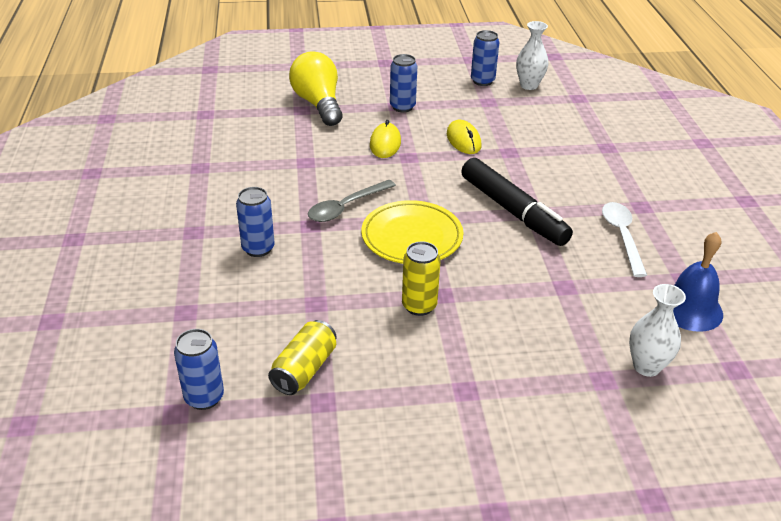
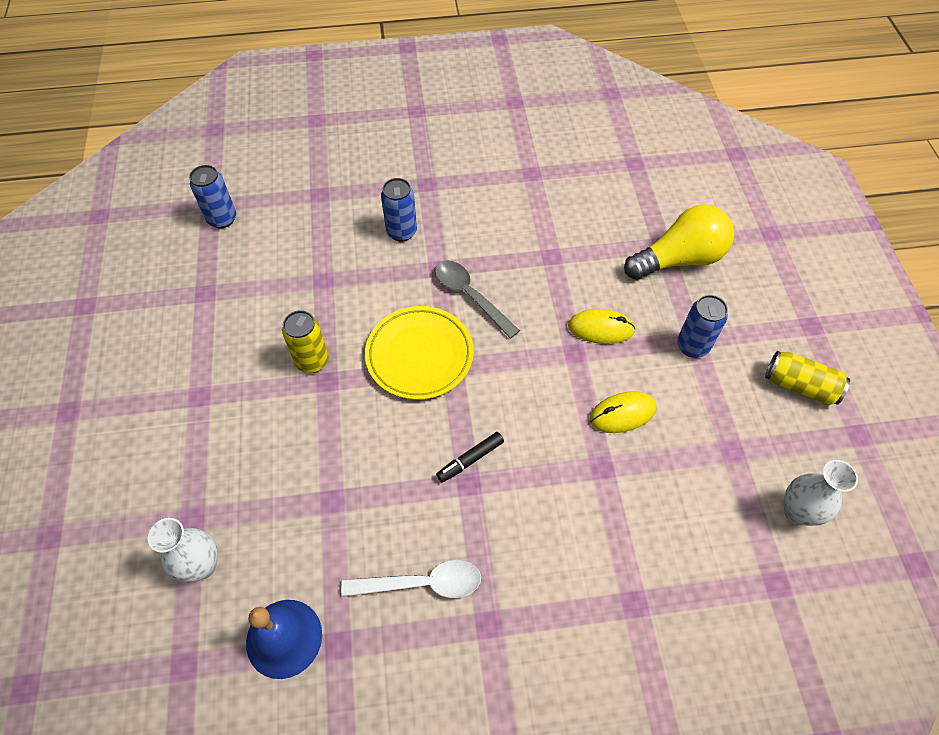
camera: 90 degrees right, 20 degrees up
yellow can [268,320,336,395] -> yellow can moved to [765,351,850,405]
black marker [461,158,573,246] -> black marker [436,432,504,483], size x0.44
blue can [471,30,499,86] -> none

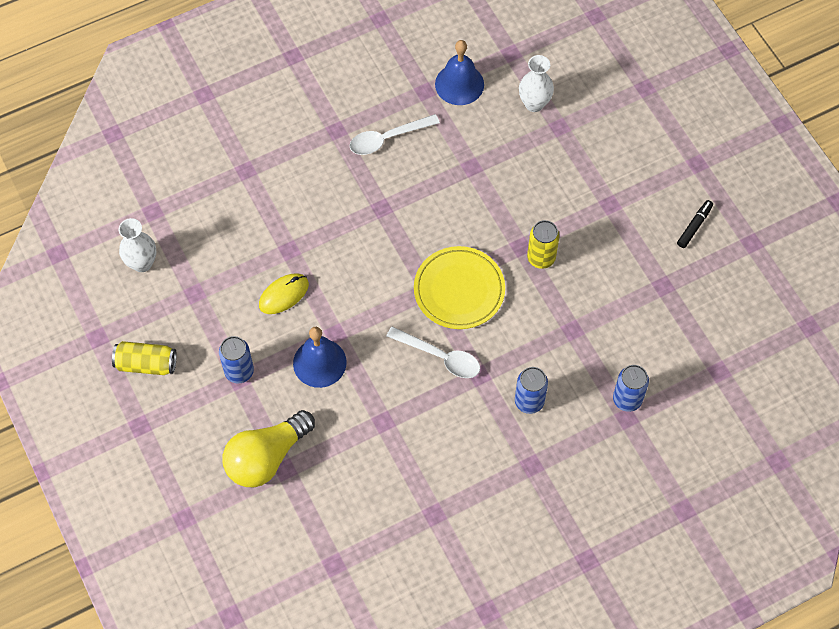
camera: 160 degrees right, 5 degrees up
blue can [189,165,236,228] -> blue can moved to [613,365,649,412]
grey spoon [435,261,520,339] -> white spoon [386,327,480,378]
black marker [436,432,504,483] -> black marker moved to [677,200,713,248]
yellow mouse [568,309,635,344] -> blue bell [293,327,347,388]

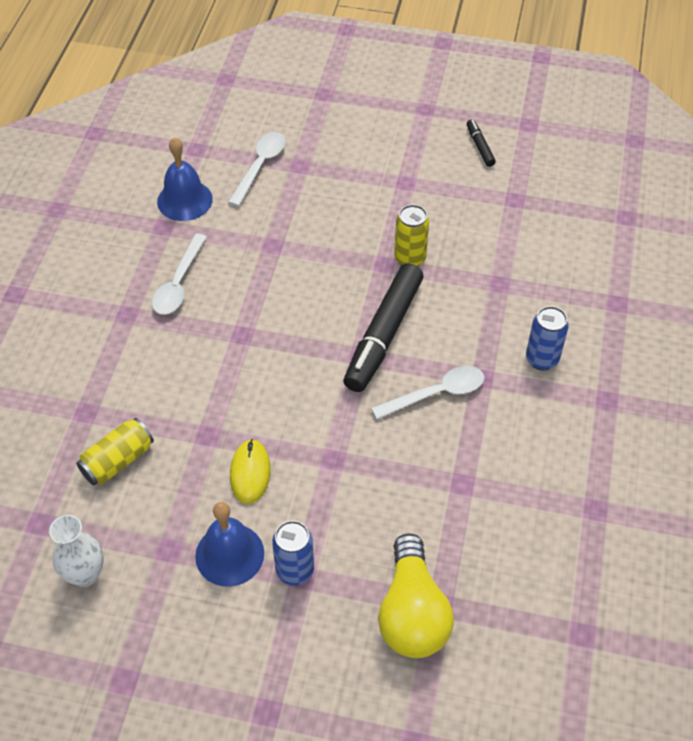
camera: 50 degrees left, 10 degrees down
yellow can [112,341,177,375] -> yellow can moved to [76,418,154,486]
blue bell [293,327,347,388] -> blue bell moved to [195,502,264,587]
yellow plate [414,246,505,329] -> black marker [344,263,424,392]
white vase [519,55,554,112] -> white spoon [228,132,286,207]
blue can [613,365,649,412] -> none

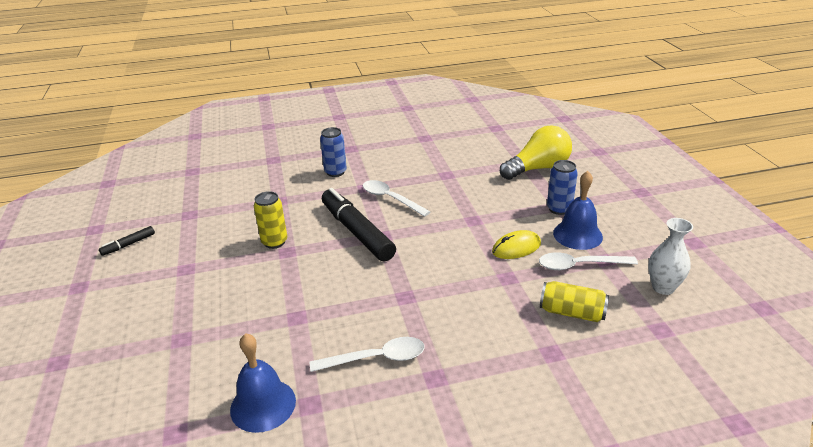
camera: 115 degrees left, 20 degrees down
white spoon [228,132,286,207] -> white spoon moved to [539,252,638,270]
black marker [344,263,424,392] -> black marker turned 120 degrees counterclockwise [322,188,396,262]

